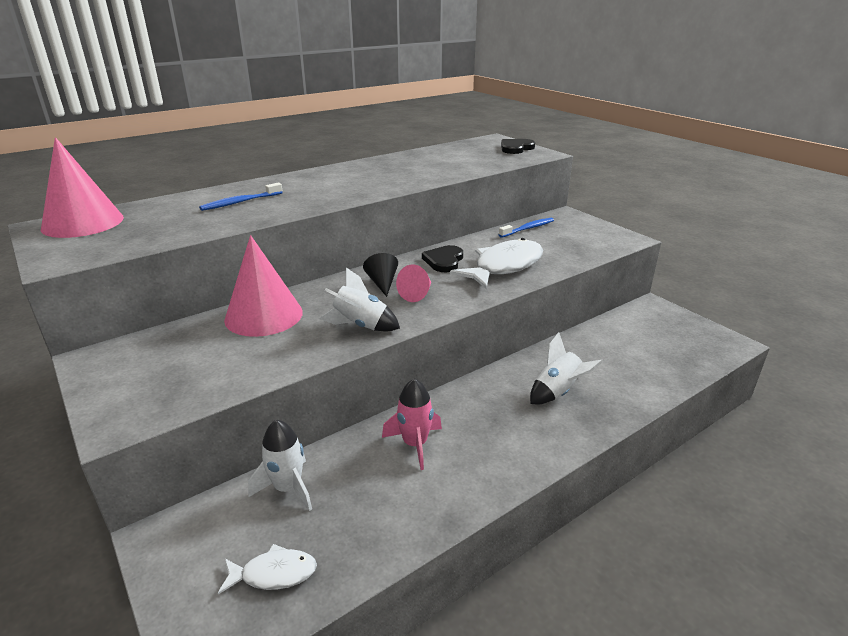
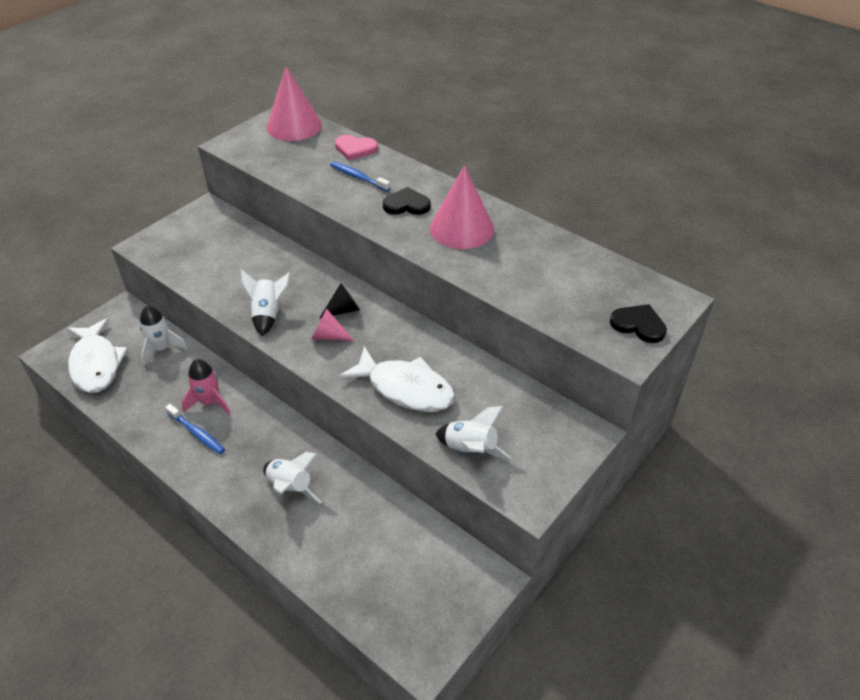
camera: 75 degrees right, 15 degrees up
white fish [218,544,317,594] -> white fish [67,318,128,393], size x1.91
pink cone [224,235,303,337] -> pink cone moved to [430,165,494,249]
black heart [422,245,463,272] -> black heart moved to [383,187,431,215]
blue toothbrush [499,218,554,238] -> blue toothbrush moved to [165,404,225,454]
none -> pink heart [335,135,378,160]
none -> white rocket [435,406,511,460]

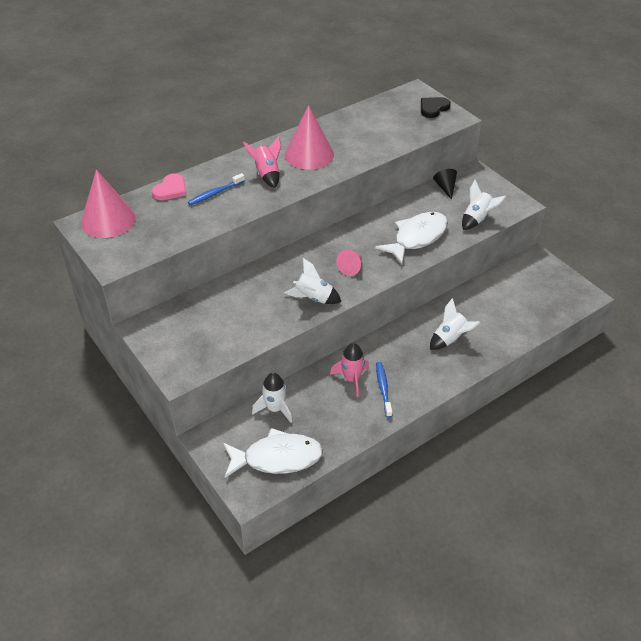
camera: 75 degrees left, 0 degrees up
blue toothbrush [165,404,225,454] -> blue toothbrush turned 60 degrees counterclockwise [376,362,392,417]
black cone [320,283,360,318] -> black cone moved to [433,169,457,200]
black heart [383,187,431,215] -> pink rocket [243,136,281,188]

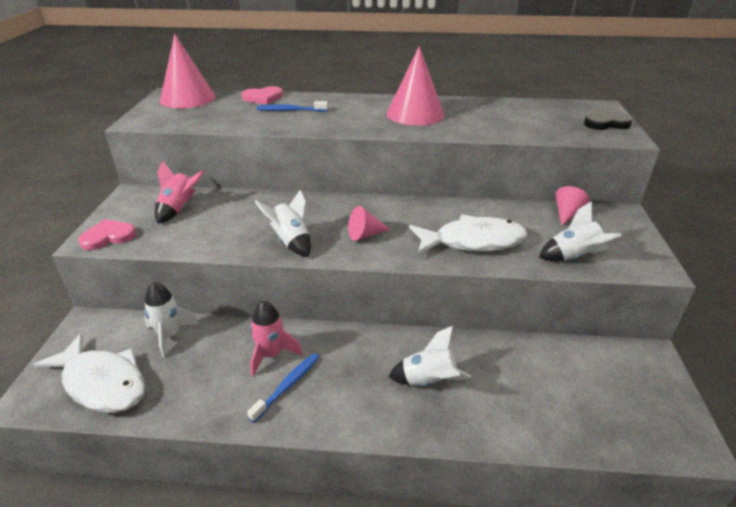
camera: 40 degrees right, 10 degrees down
pink rocket [243,136,281,188] -> pink rocket moved to [155,160,205,223]
black cone [433,169,457,200] -> pink cone [555,186,589,226]
none -> pink heart [78,219,136,250]

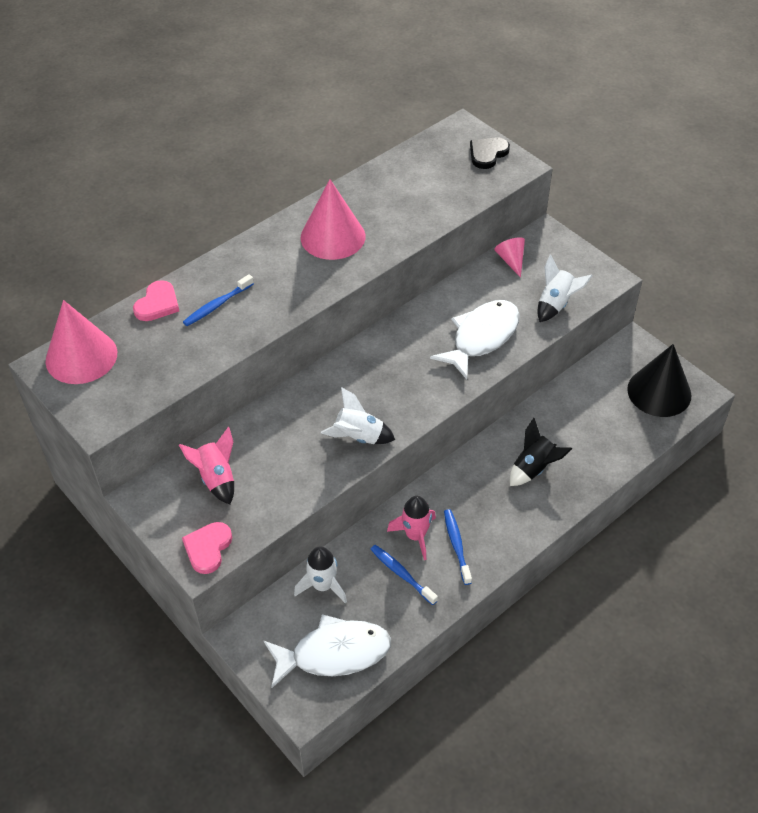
camera: 45 degrees left, 15 degrees up
pink cone [348,206,390,241] -> none
white rocket [388,326,471,386] -> black rocket [510,418,572,486]
none -> blue toothbrush [370,545,438,605]
none -> black cone [627,344,691,417]

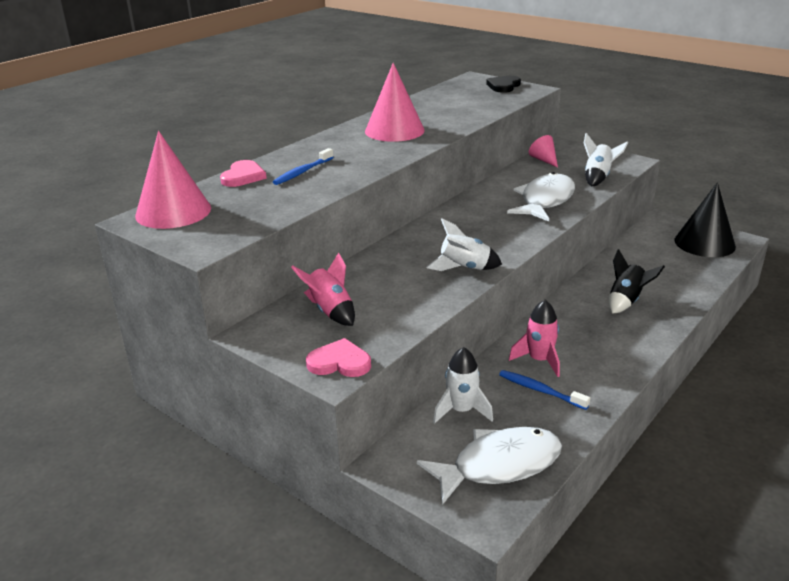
camera: 10 degrees left, 20 degrees down
pink heart [182,522,232,574] -> pink heart turned 90 degrees clockwise [306,338,371,377]
blue toothbrush [444,509,472,585] -> none

